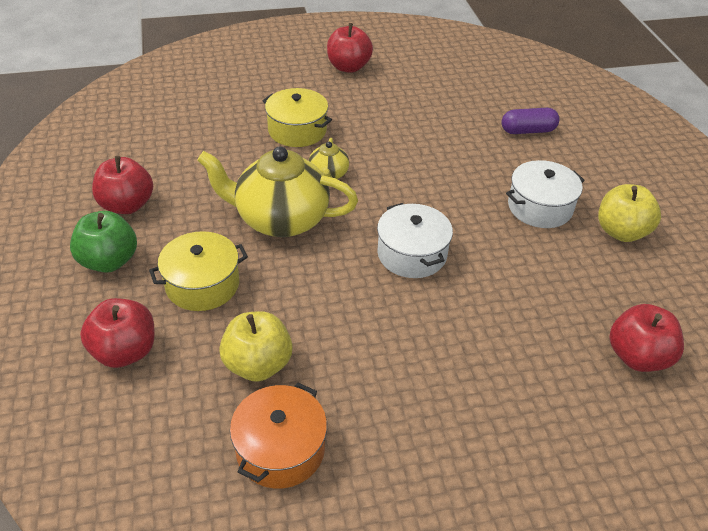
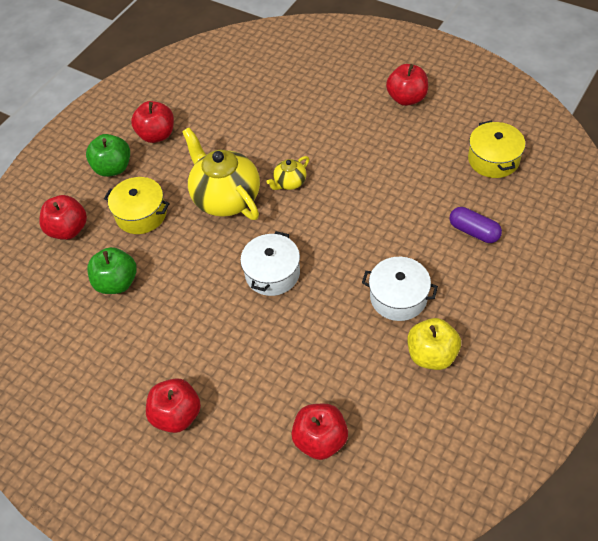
camera: 50 degrees right, 10 degrees up
yellow apple [219,311,293,382] -> green apple [87,247,137,294]
orange pot [230,382,327,489] -> none
yellow pot [262,88,332,147] -> yellow pot moved to [468,121,525,178]
none -> red apple [146,378,201,433]

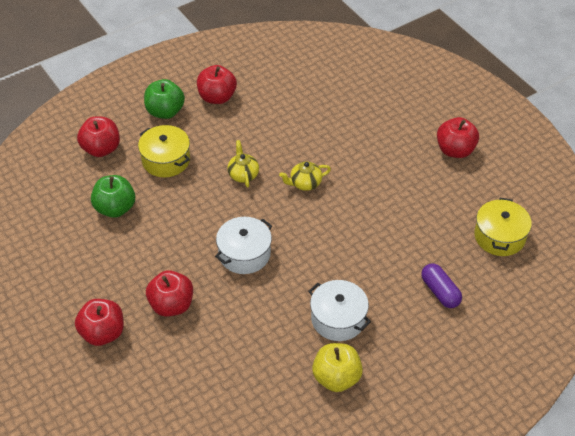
camera: 20 degrees right, 5 degrees down
yellow teapot [182,128,260,220] -> yellow teapot [227,140,259,188], size x0.47
red apple [291,404,348,460] -> red apple moved to [146,270,193,317]

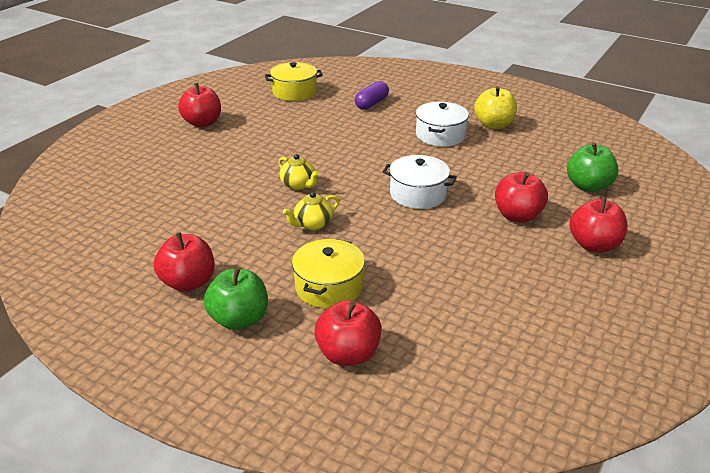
camera: 115 degrees left, 15 degrees down
green apple [91,175,135,218] -> green apple moved to [567,142,619,192]

